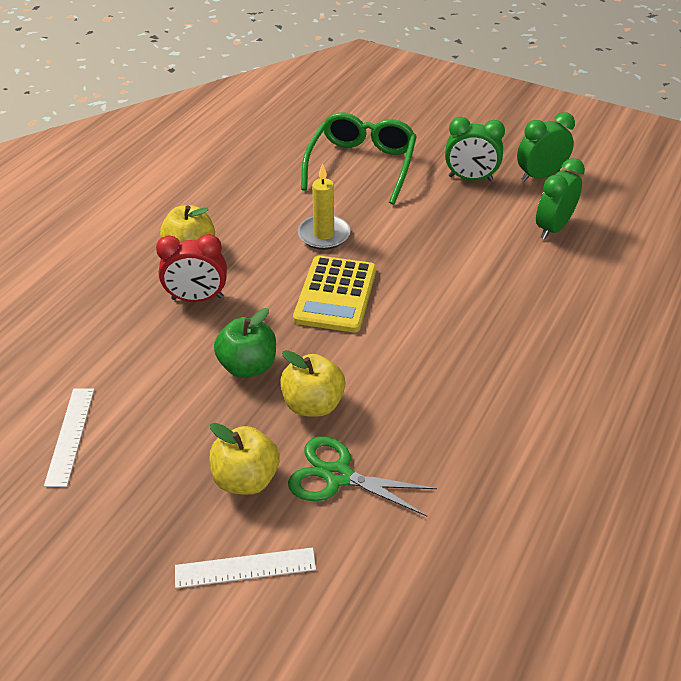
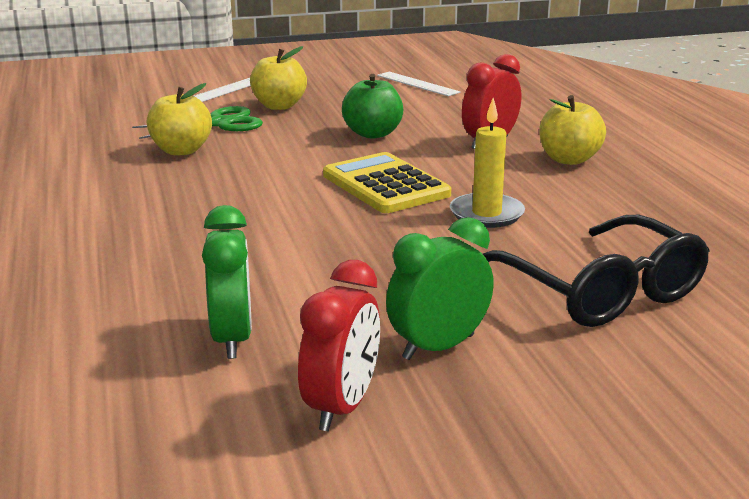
camera: 135 degrees right, 20 degrees down
yellow apple [280,350,345,417] -> yellow apple moved to [147,83,212,155]
green glasses [301,112,417,205] -> black glasses [483,215,710,327]
green clock [517,112,575,182] -> red clock [298,260,380,431]

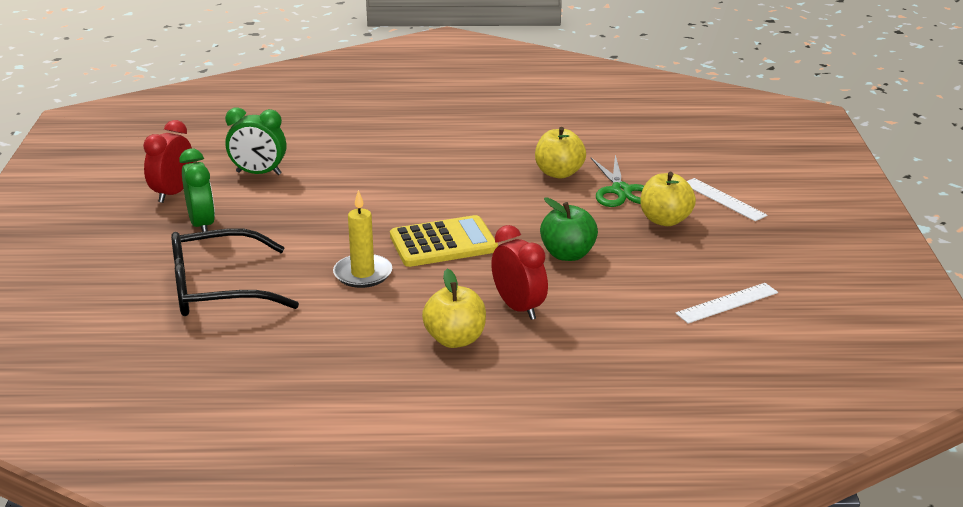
camera: 105 degrees right, 5 degrees up
red clock [298,260,380,431] -> red clock turned 75 degrees clockwise [143,120,193,203]

